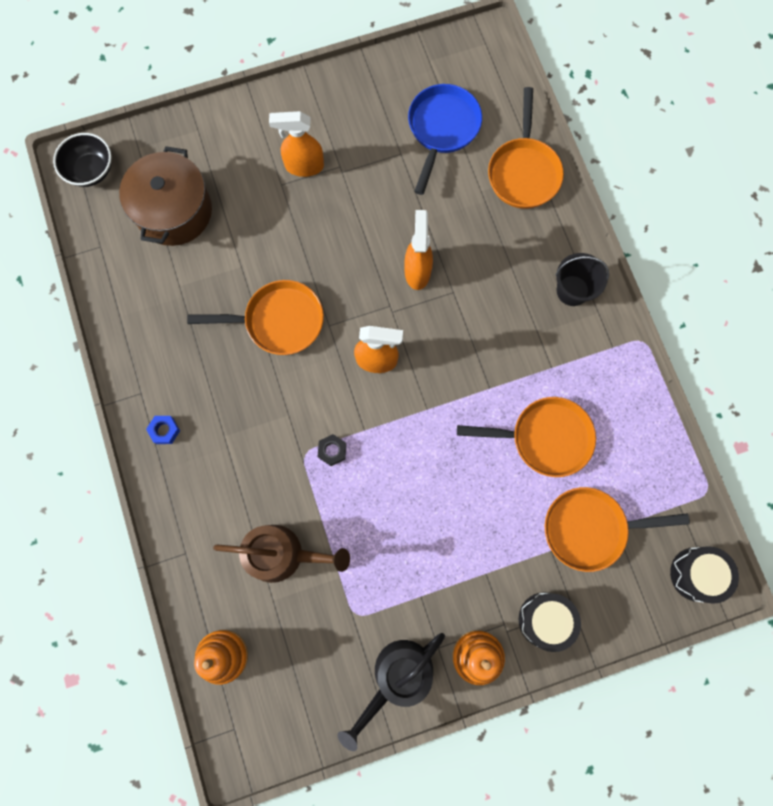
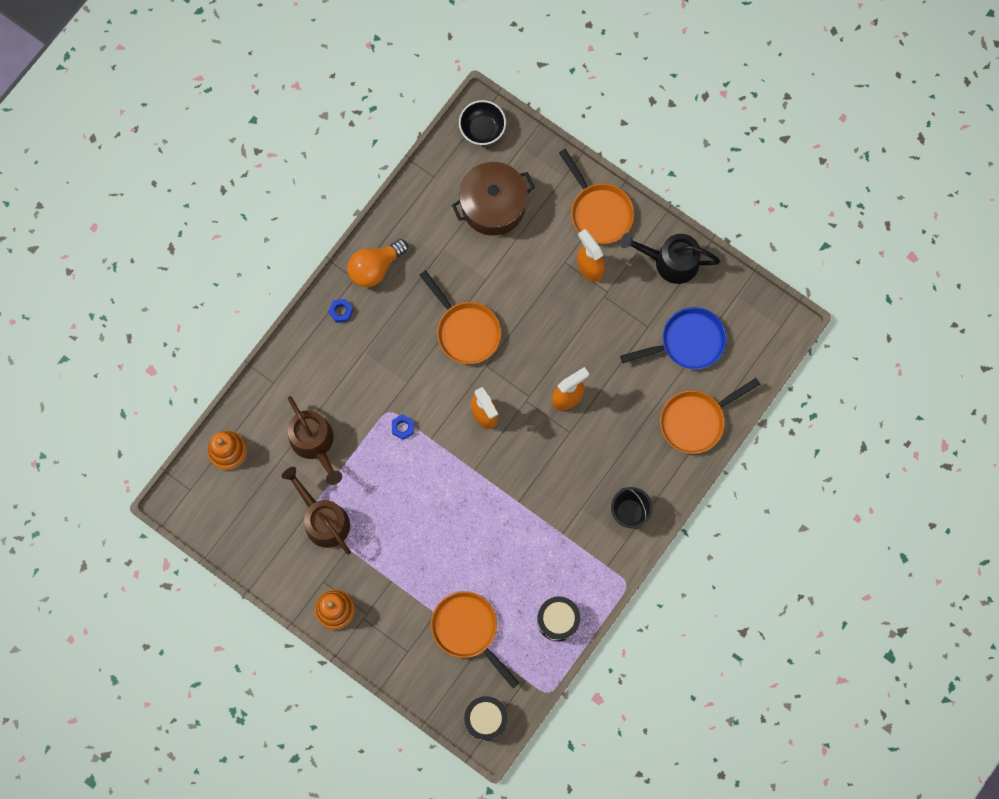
camera: 55 degrees right, 0 degrees up
black nut [318,434,346,466] -> blue nut [392,414,414,440]
black watering can [337,633,445,751] -> black watering can moved to [620,233,720,284]
orange pan [457,397,596,477] -> orange pan moved to [559,149,634,244]
black drum [519,592,581,652] -> black drum moved to [537,596,580,642]
none -> brown watering can [282,467,351,555]
none -> orange light bulb [347,239,408,287]

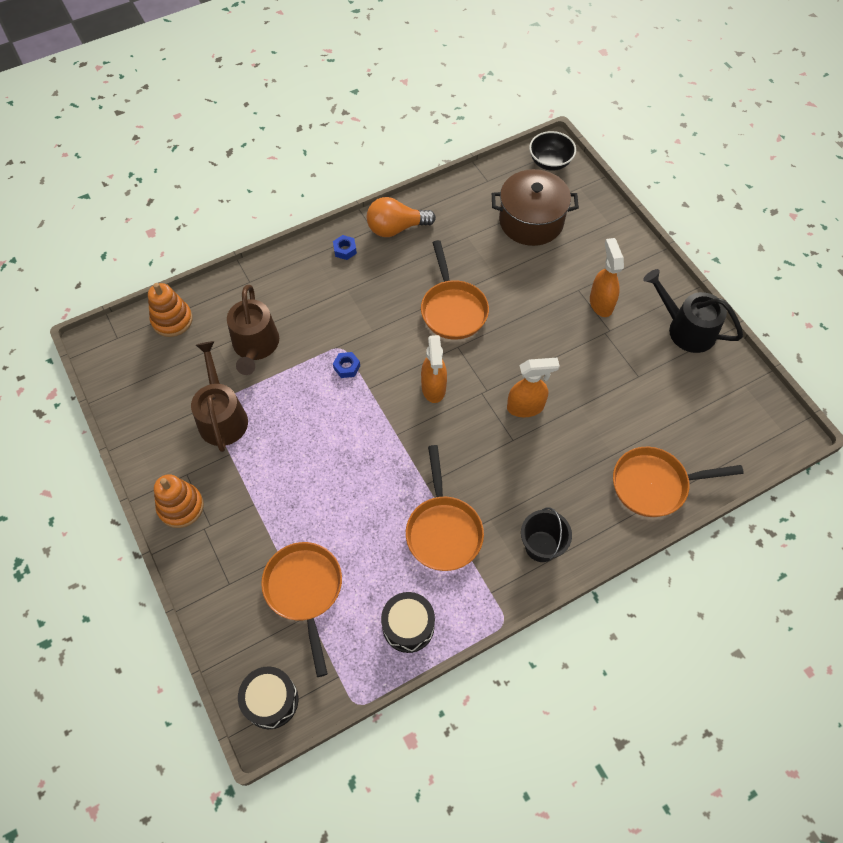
camera: 25 degrees right, 15 degrees down
orange pan [559,149,634,244] -> orange pan moved to [406,445,484,571]
blue pan [620,307,727,369] -> none

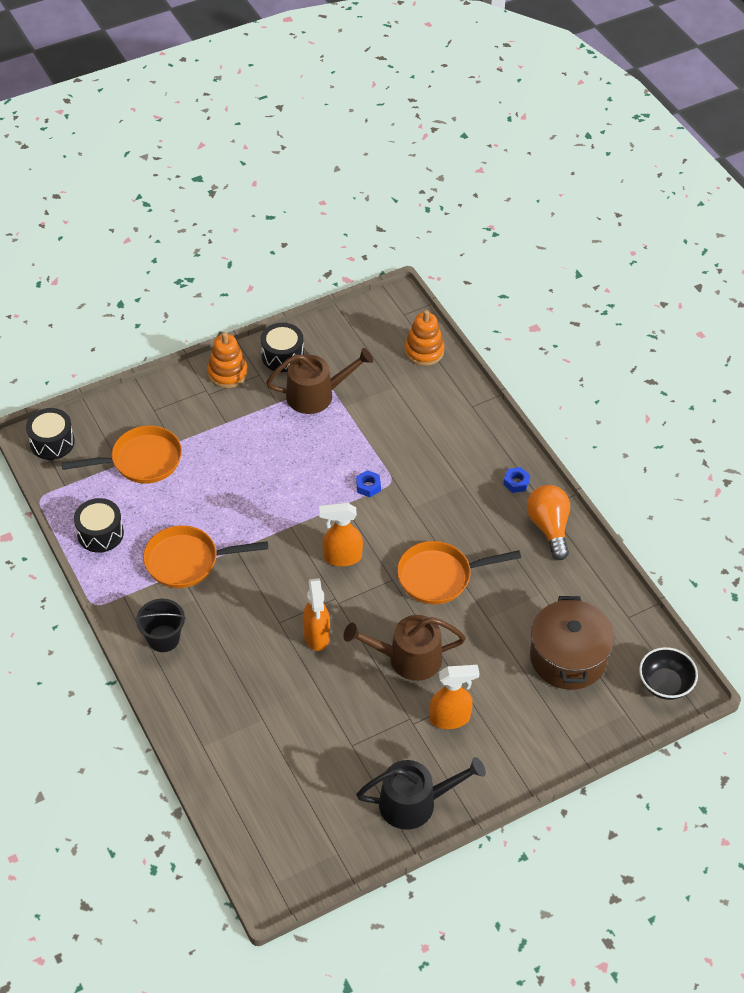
camera: 90 degrees right, 10 degrees down
brown watering can [227,285,279,375] -> brown watering can moved to [344,615,466,681]
orange pan [613,447,744,517] -> none
black watering can [643,269,743,353] -> black watering can turned 45 degrees clockwise [357,757,486,830]
none -> black drum [261,323,304,372]

